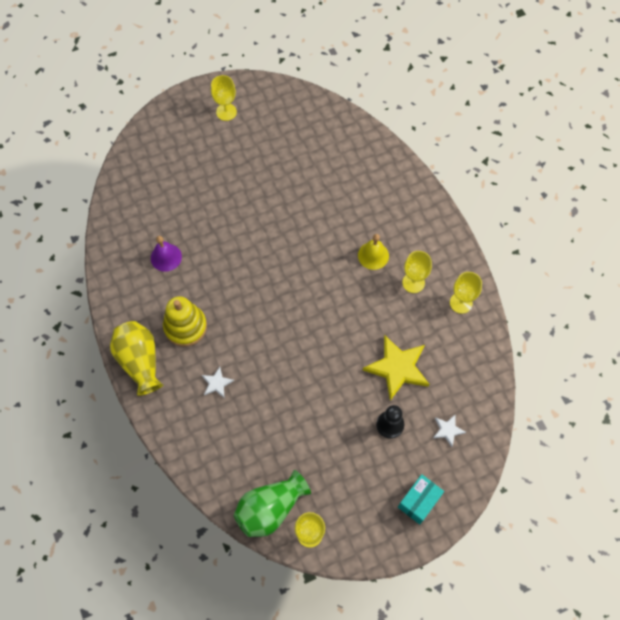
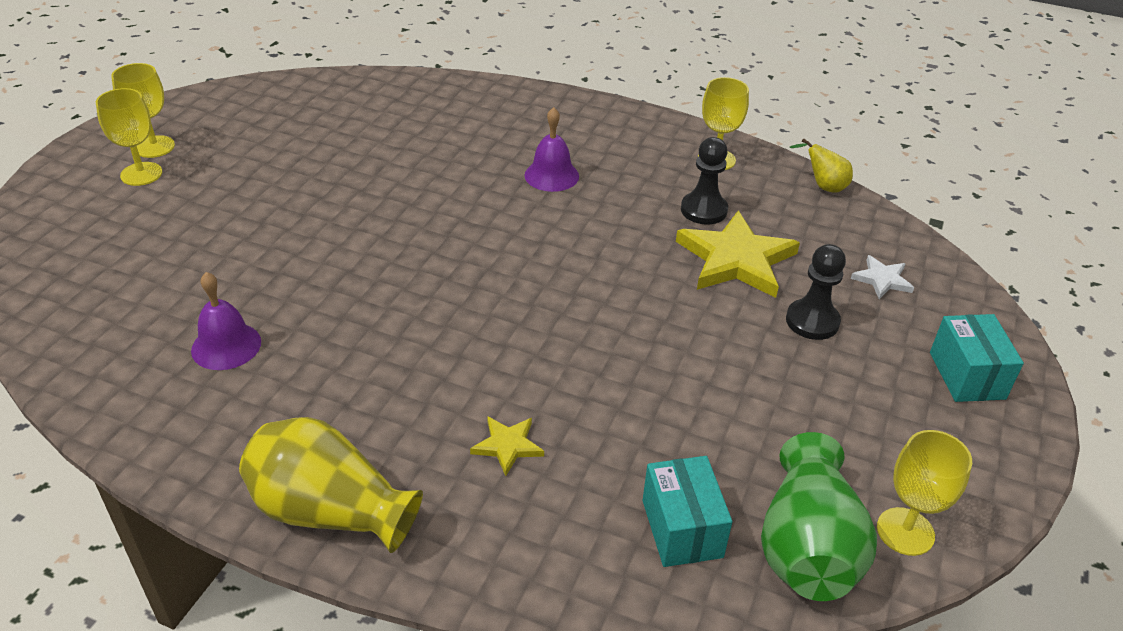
camera: 45 degrees left, 25 degrees down
yellow stacking toy [163,296,207,347] -> none
white star [202,367,234,398] -> yellow star [470,416,544,476]
yellow bell [358,234,389,270] -> purple bell [525,107,579,192]
yellow goblet [402,251,432,293] -> yellow goblet moved to [96,88,162,186]
none -> turquoise box [642,456,732,567]
none -> black pawn [681,137,728,224]
none -> yellow pear [790,138,853,193]

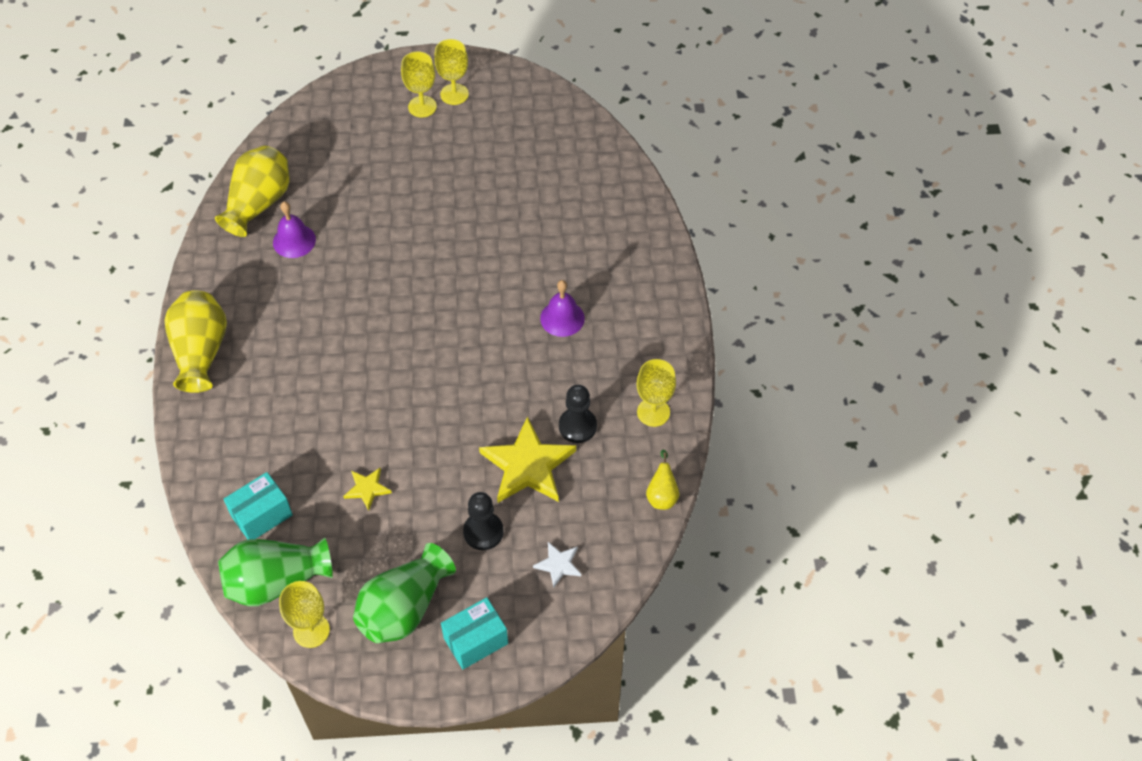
camera: 65 degrees right, 15 degrees up
yellow star [470,416,544,476] -> yellow star moved to [343,467,392,511]
none -> yellow vase [215,145,289,237]
none -> green vase [353,543,456,643]

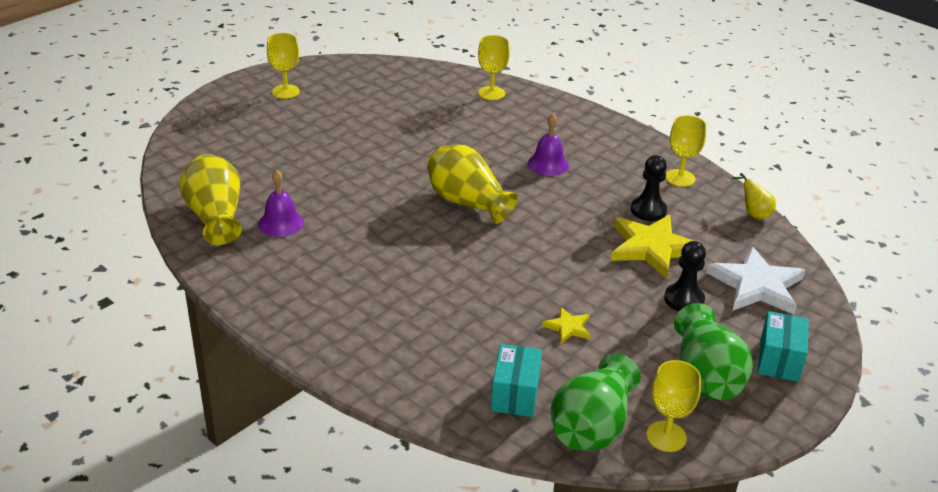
camera: 45 degrees left, 20 degrees down
yellow vase [165,290,227,393] -> yellow vase moved to [427,145,518,224]
yellow goblet [401,51,437,118] -> yellow goblet moved to [478,35,510,100]
white star [533,542,581,588] -> white star [707,246,805,315], size x2.06

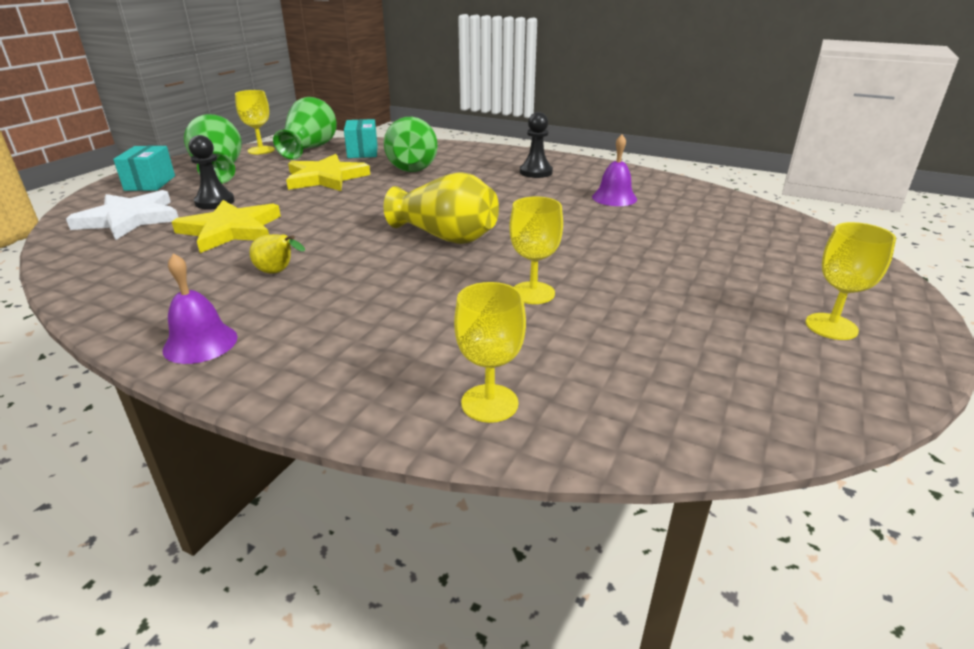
camera: 165 degrees right, 5 degrees down
yellow vase [179,154,242,245] -> none
purple bell [528,114,569,176] -> purple bell moved to [162,253,238,364]
yellow star [542,307,591,344] -> yellow star [286,154,370,191], size x2.06
black pawn [631,155,667,221] -> black pawn moved to [520,112,553,178]
yellow goblet [666,115,706,187] -> yellow goblet moved to [509,196,563,304]
yellow pear [732,173,776,220] -> yellow pear moved to [250,234,305,273]
none -> green vase [384,117,438,172]

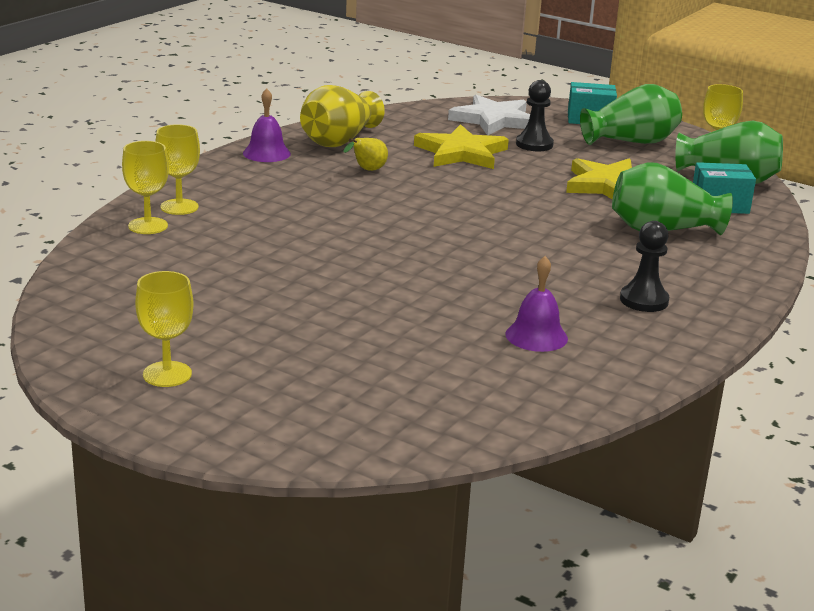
camera: 95 degrees right, 5 degrees down
yellow vase [384,172,499,244] -> yellow vase moved to [300,85,385,147]
yellow goblet [509,196,563,304] -> yellow goblet moved to [155,124,200,215]

